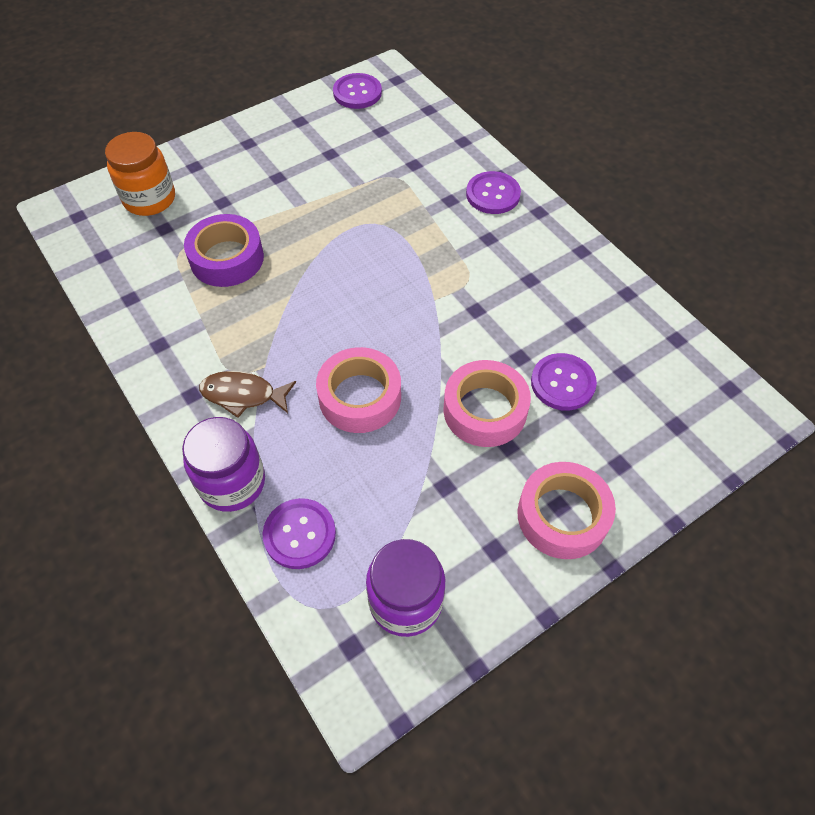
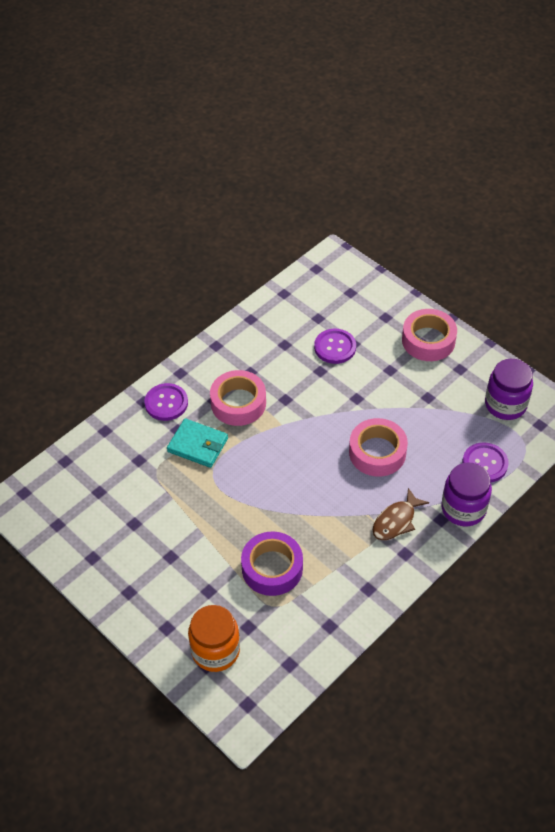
camera: 100 degrees left, 5 degrees down
brown fish [199,371,296,418] -> brown fish turned 45 degrees clockwise [373,488,429,540]
purple button [333,73,382,109] -> none
pink tape [444,360,531,447] -> pink tape moved to [210,370,266,426]
none -> turquoise wallet [167,419,228,468]

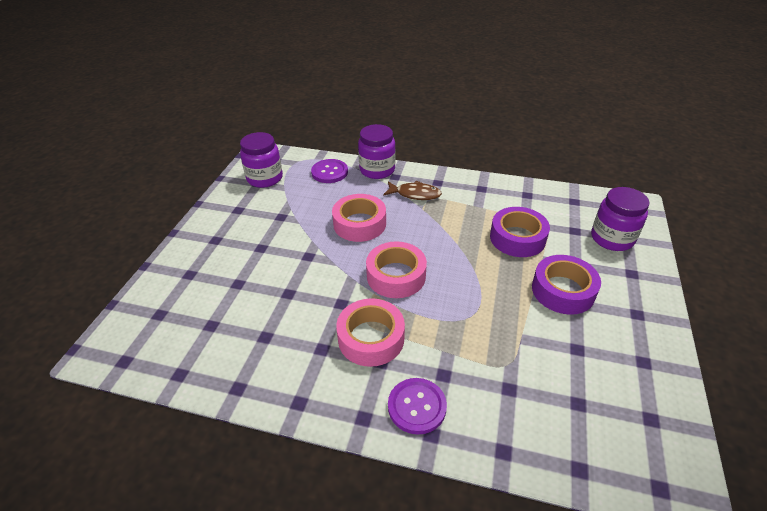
camera: 120 degrees left, 10 degrees down
turquoise wallet [167,419,228,468] -> none
orange jar [188,605,240,672] -> purple jar [591,187,649,251]
purple button [314,329,356,364] -> none
pink tape [402,309,457,361] -> pink tape moved to [366,241,427,298]
none -> purple tape [532,255,601,315]

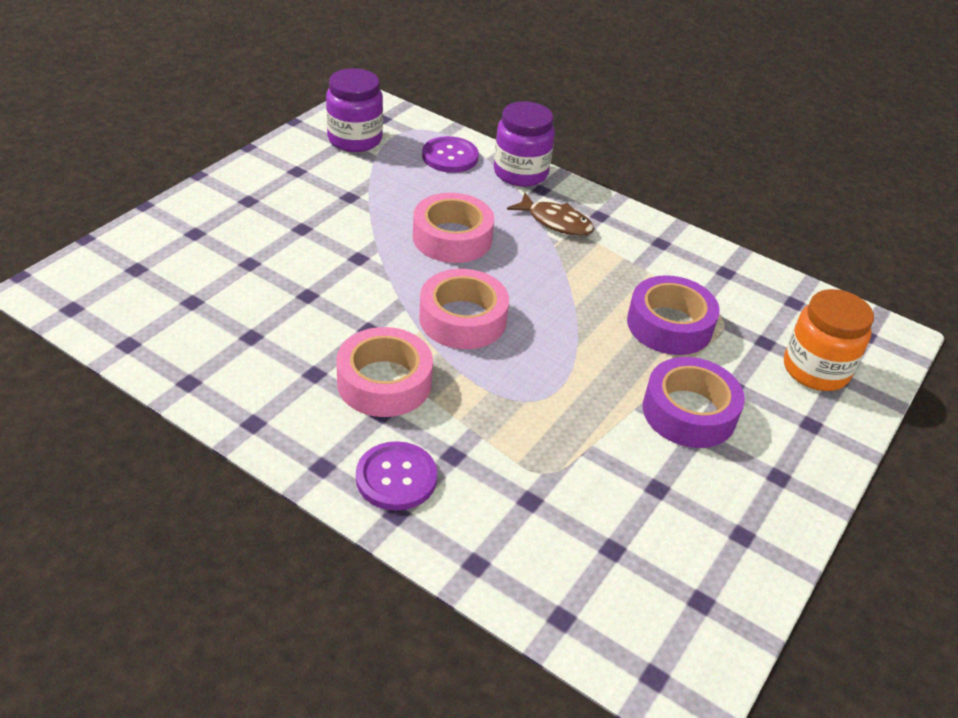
camera: 15 degrees right, 0 degrees up
purple jar [591,187,649,251] -> orange jar [784,289,874,391]

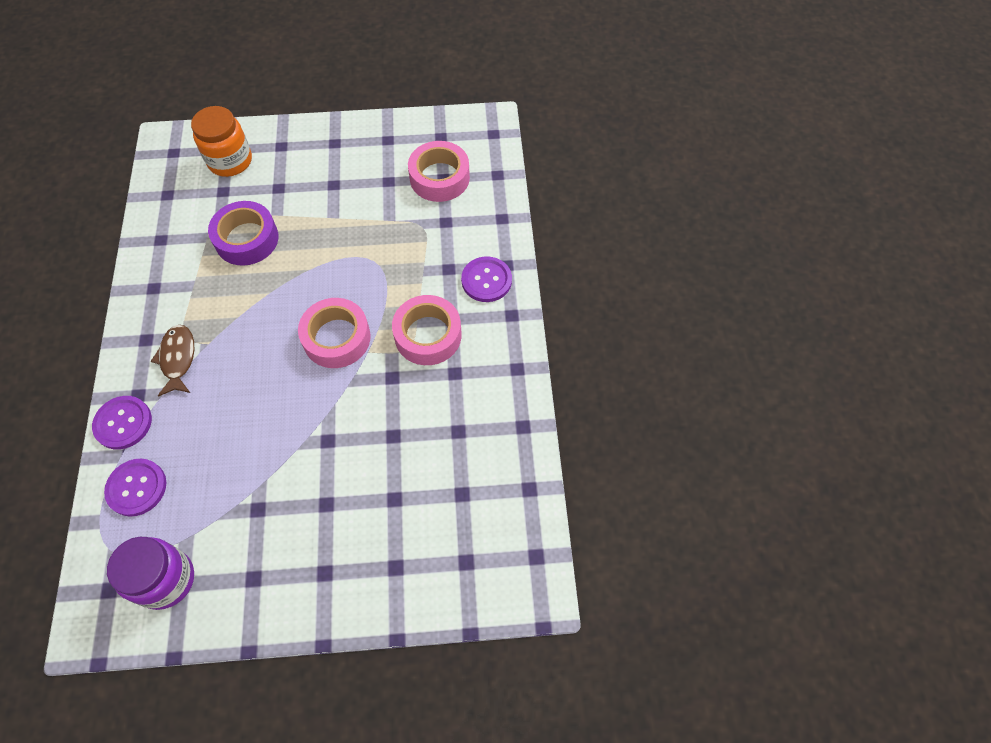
camera: 125 degrees left, 20 degrees up
pink tape [413,193,494,263] -> pink tape moved to [408,141,470,202]
purple jar [494,101,555,187] -> purple button [92,396,152,450]
purple tape [643,357,745,448] -> none

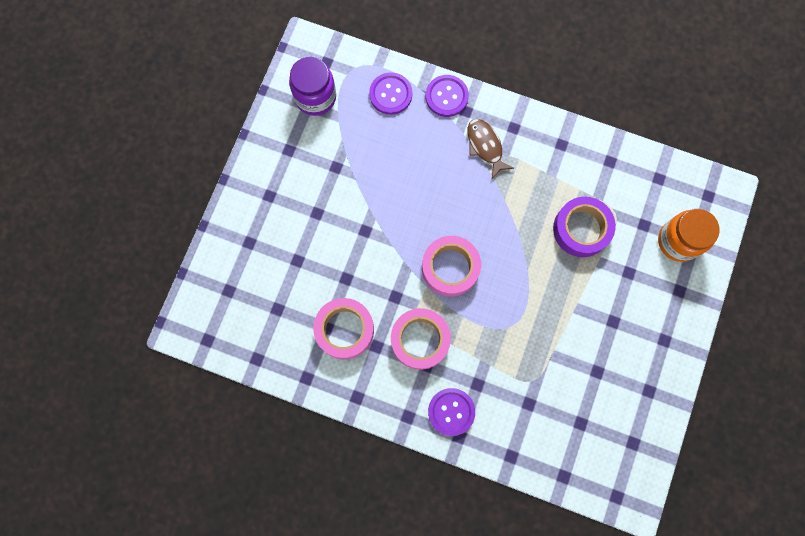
camera: 115 degrees right, 15 degrees up
brown fish [151,325,195,397] -> brown fish turned 135 degrees counterclockwise [468,119,514,179]
pink tape [408,141,470,202] -> pink tape moved to [313,298,374,359]

